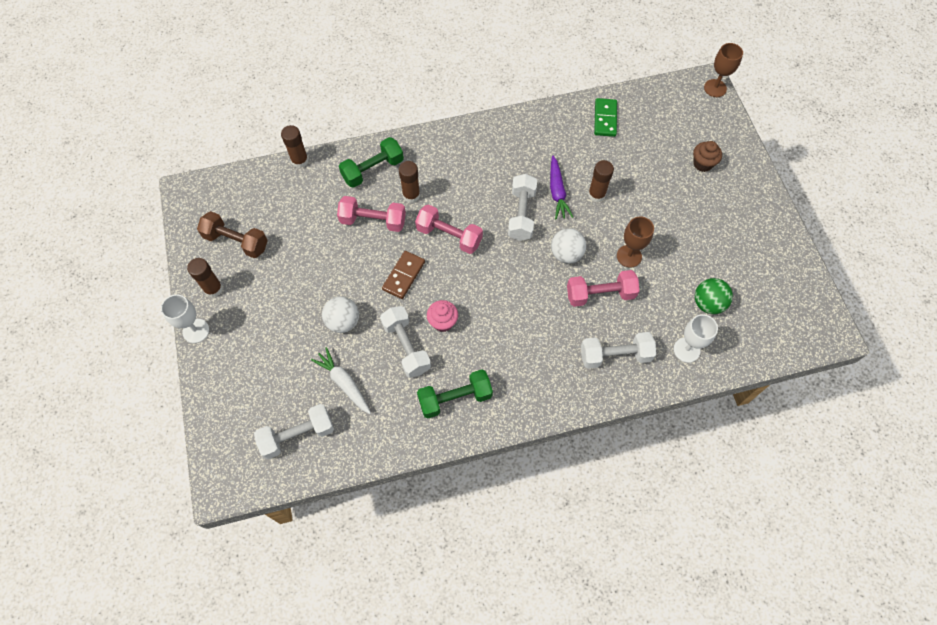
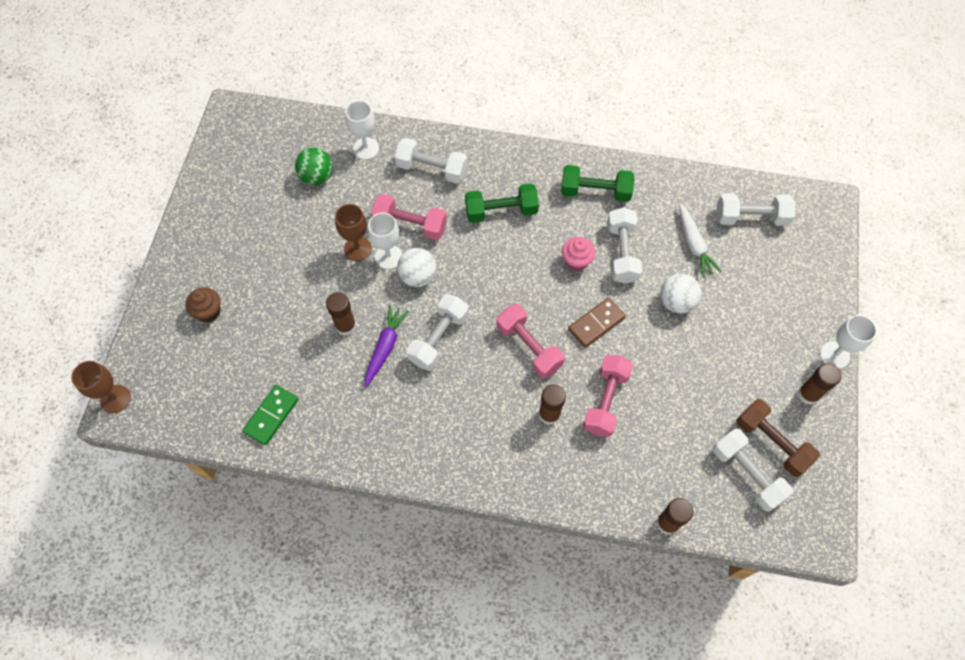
camera: 155 degrees left, 0 degrees up
pink dumbbell [337,196,406,232] -> pink dumbbell turned 75 degrees clockwise [583,355,633,437]
green dumbbell [339,137,404,188] -> green dumbbell moved to [465,183,539,223]
none -> white goblet [368,213,402,269]
none -> white dumbbell [713,428,793,512]

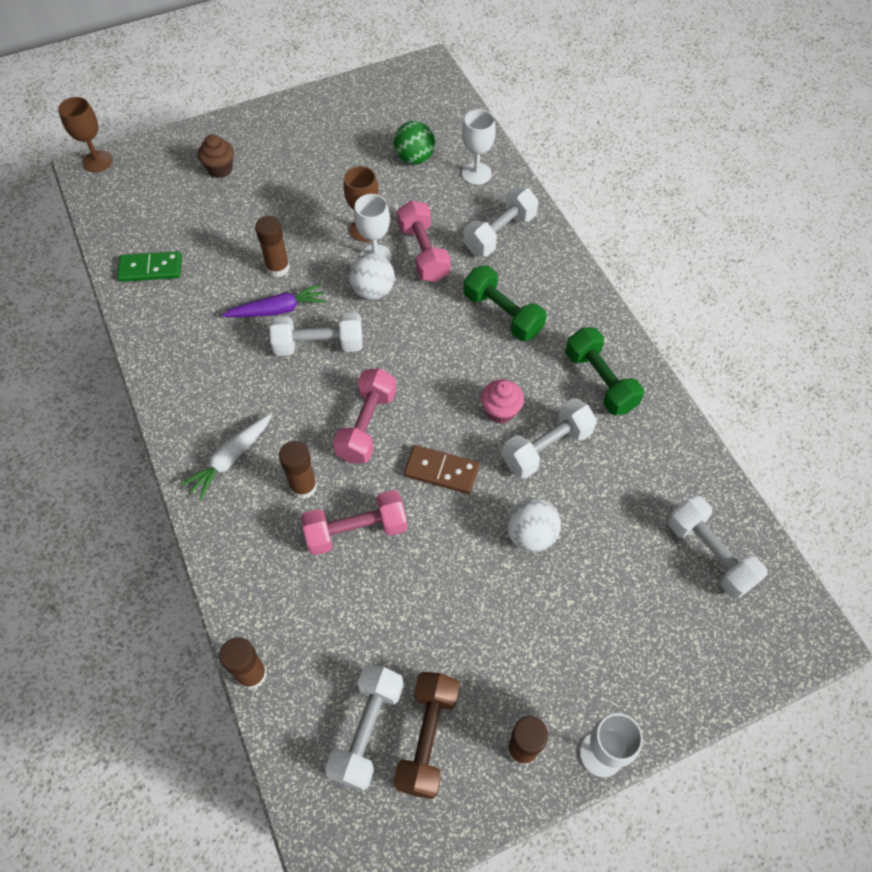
camera: 55 degrees right, 5 degrees down
white dumbbell [394,138,468,184] -> white dumbbell turned 60 degrees clockwise [464,187,539,256]
white carrot [679,203,722,278] -> white carrot moved to [181,413,272,500]

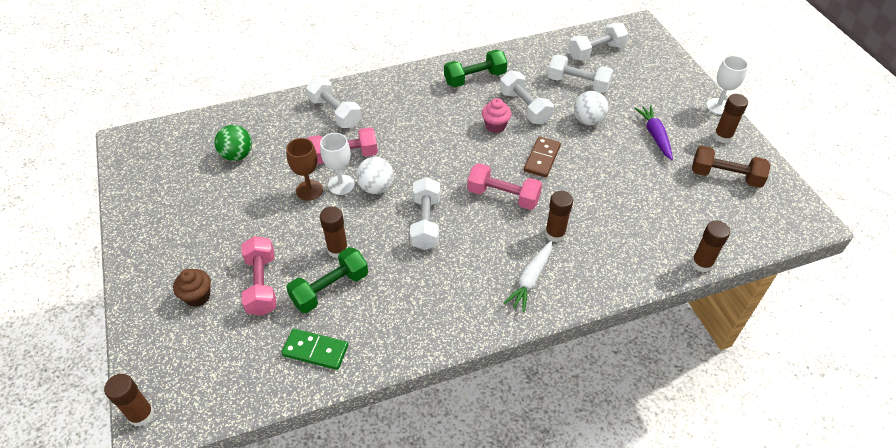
camera: 85 degrees left, 10 degrees down
brown goblet [58,97,113,172] -> brown glue stick [104,374,155,427]
green domino [117,251,182,282] -> green domino turned 75 degrees counterclockwise [282,329,348,370]
white carrot [181,413,272,500] -> white carrot turned 75 degrees clockwise [504,241,552,313]
purple carrot [222,284,326,317] -> purple carrot moved to [634,105,673,160]
pink dumbbell [301,490,407,555] -> pink dumbbell moved to [241,236,276,316]
white dumbbell [325,664,404,791] -> white dumbbell moved to [548,55,613,93]
white goblet [462,109,496,185] -> none
green dumbbell [464,265,547,341] -> green dumbbell moved to [286,247,368,313]

